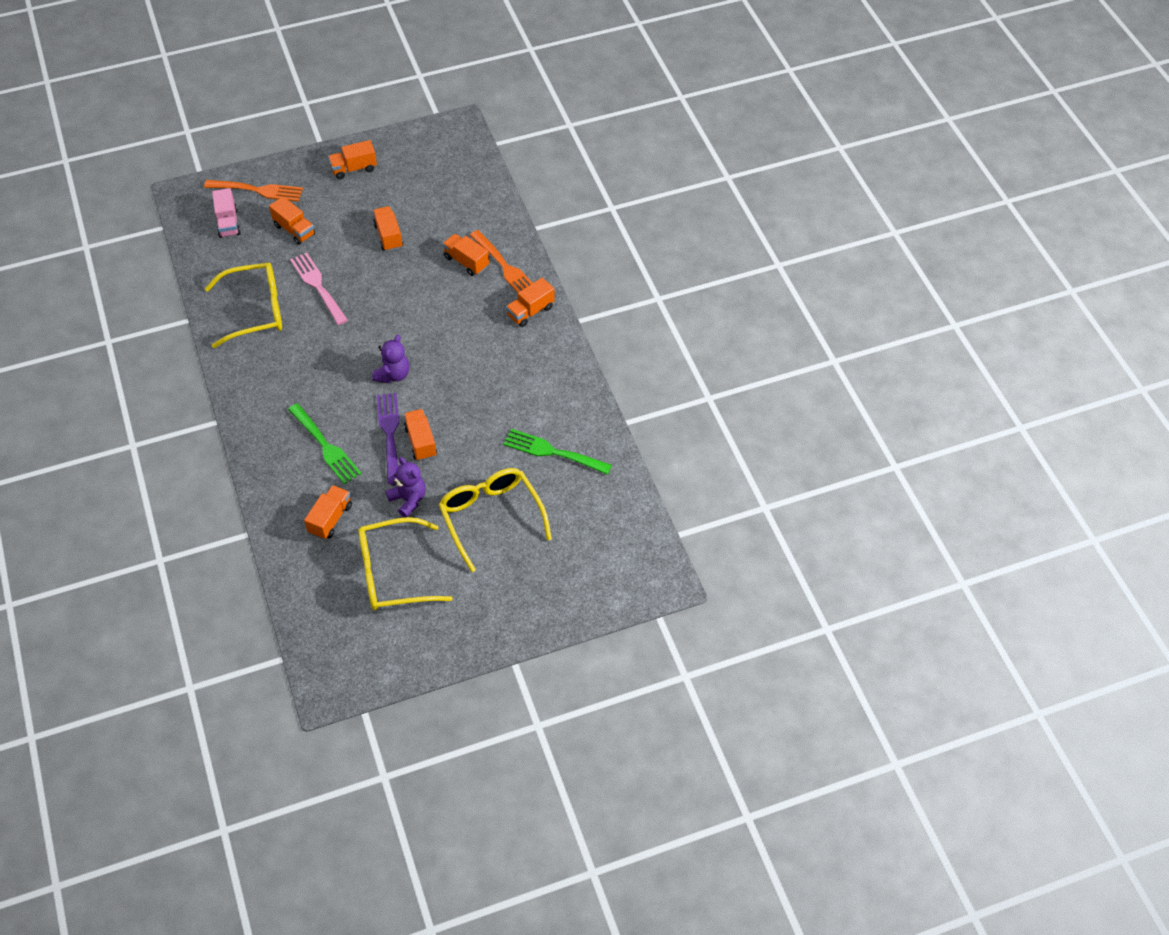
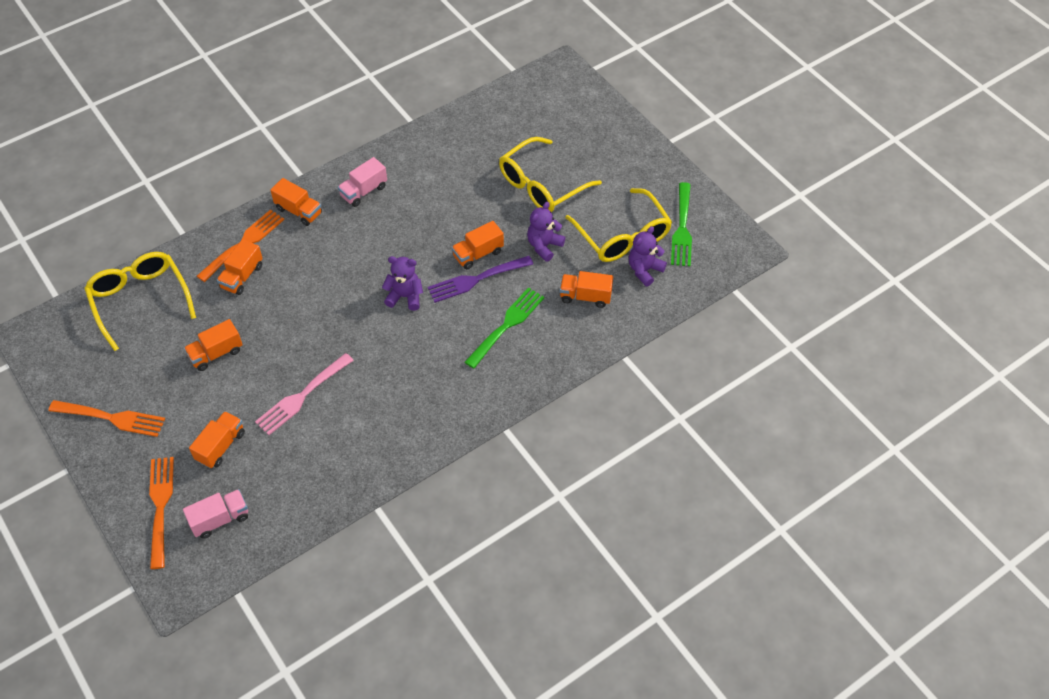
camera: 105 degrees left, 0 degrees up
yellow glasses [205,262,282,348] -> yellow glasses moved to [84,252,196,351]
orange truck [328,140,377,179] -> orange fork [49,400,165,437]
green fork [503,429,612,475] -> green fork moved to [671,182,692,266]
none -> pink truck [338,157,387,207]
none -> purple teddy bear [629,226,667,286]

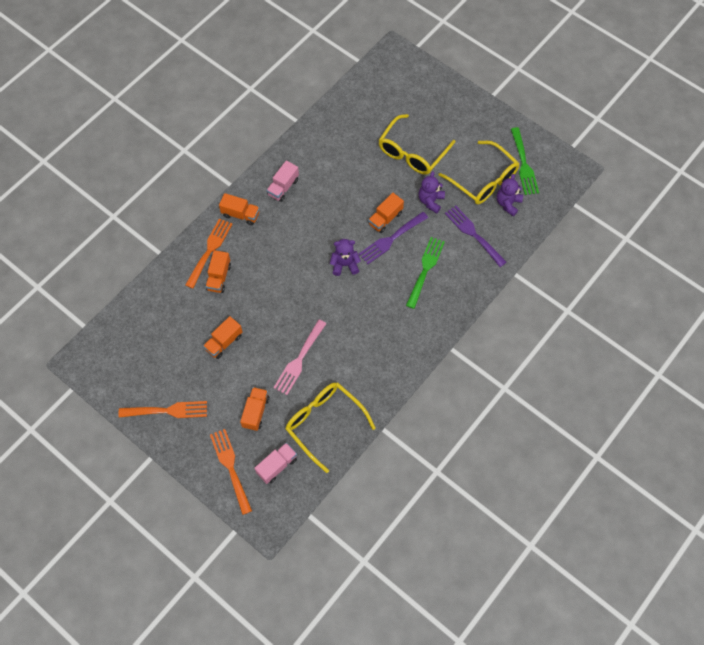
camera: 15 degrees left, 10 degrees up
yellow glasses [84,252,196,351] -> yellow glasses moved to [286,382,376,473]
orange truck [560,271,613,308] -> purple fork [445,206,507,267]

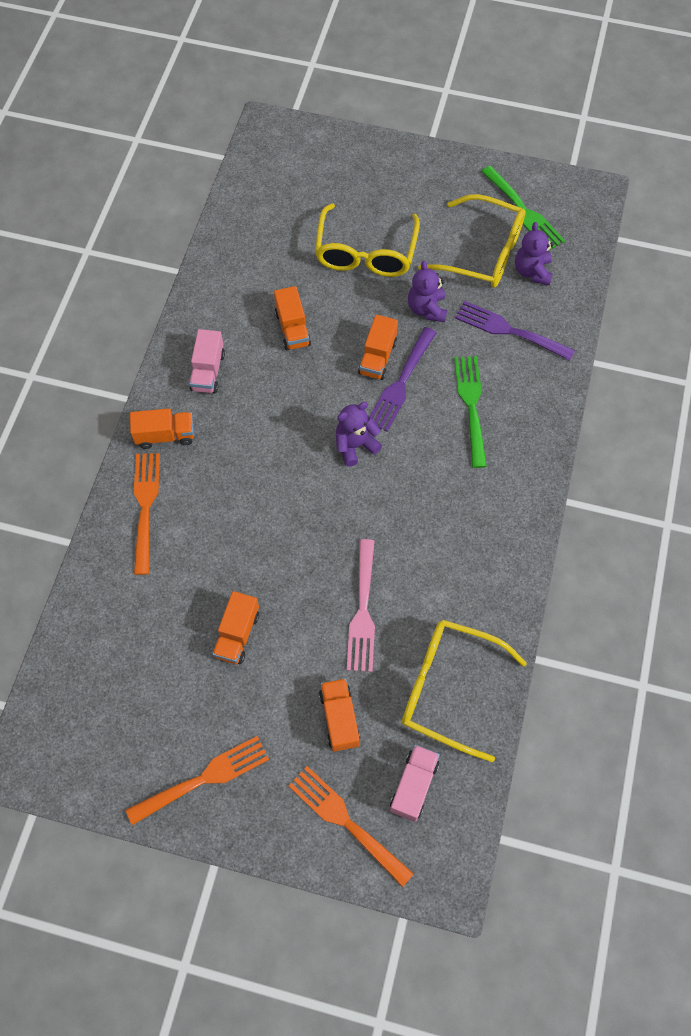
camera: 25 degrees left, 0 degrees up
orange truck [205,250,231,293] -> orange truck moved to [274,286,311,350]

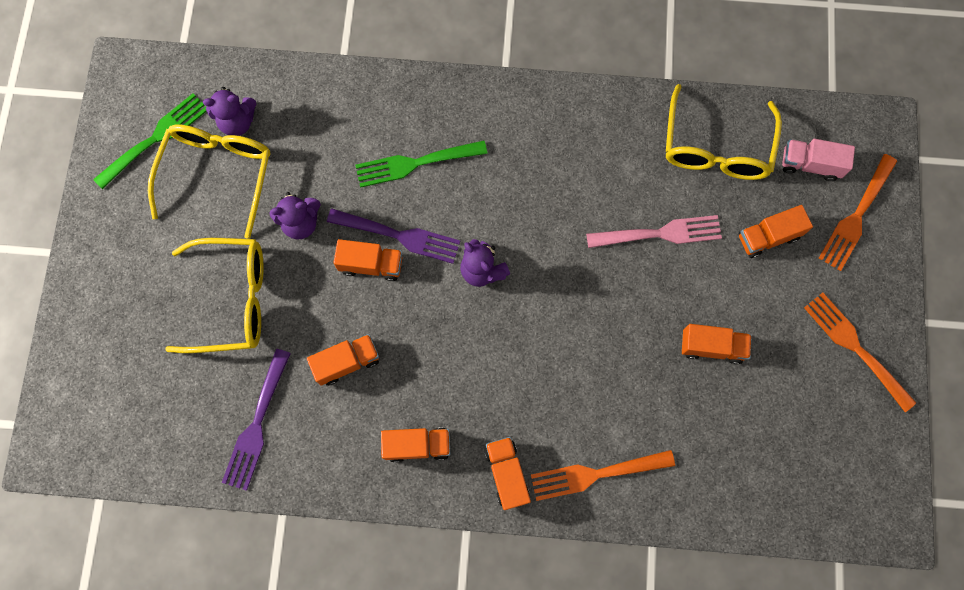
camera: 100 degrees left, 10 degrees up
pink truck [189,329,225,393] -> orange truck [381,427,450,463]
purple fork [455,301,575,361] -> purple fork moved to [222,349,291,491]

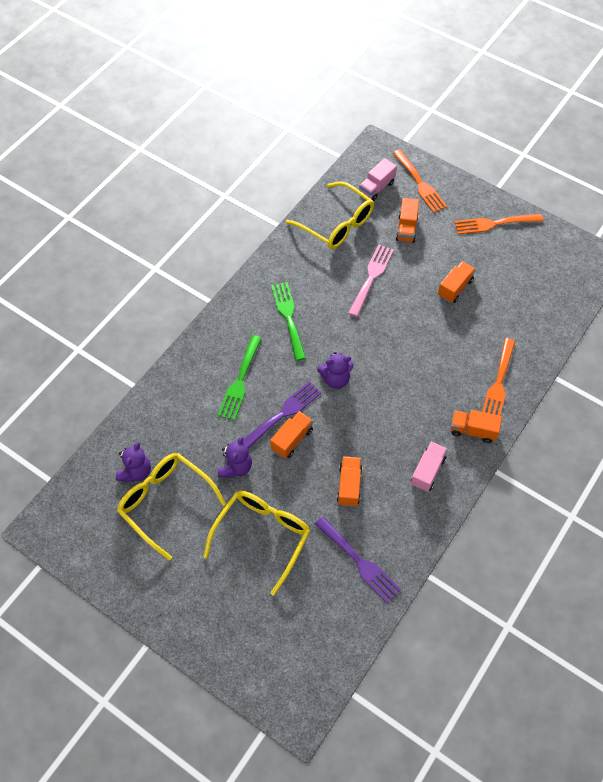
camera: 60 degrees left, 15 degrees down
green fork [93,93,207,189] -> green fork moved to [271,282,306,361]
orange truck [381,427,450,463] -> pink truck [411,441,448,492]

